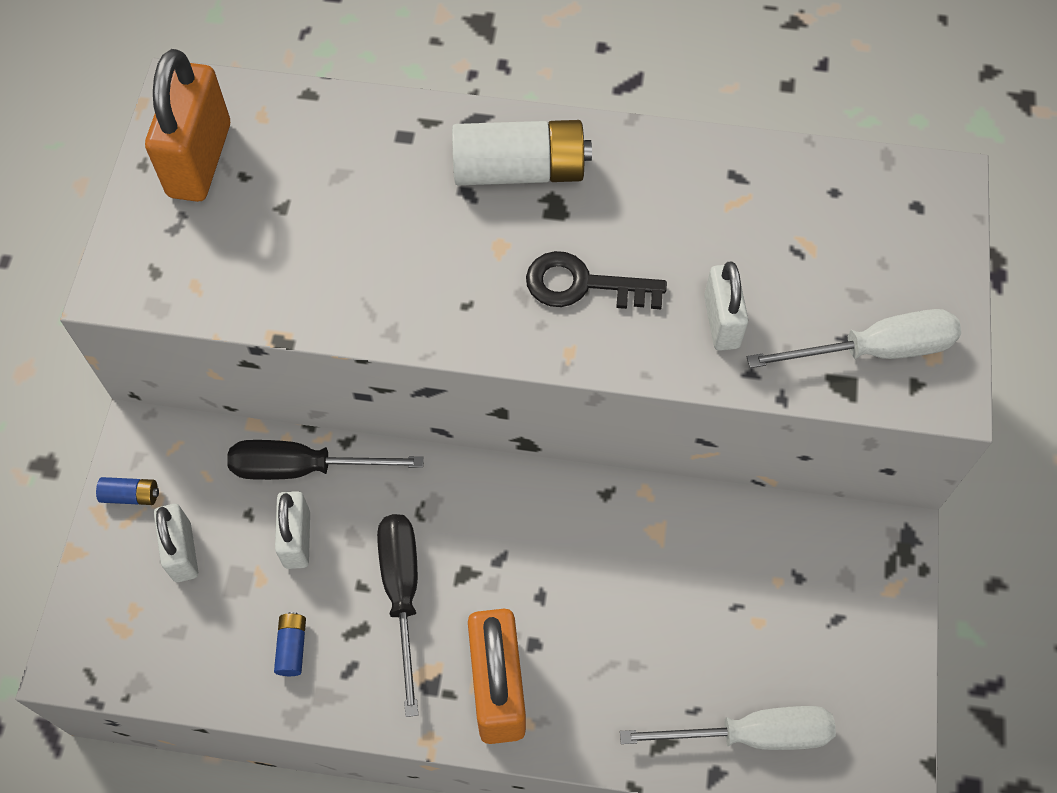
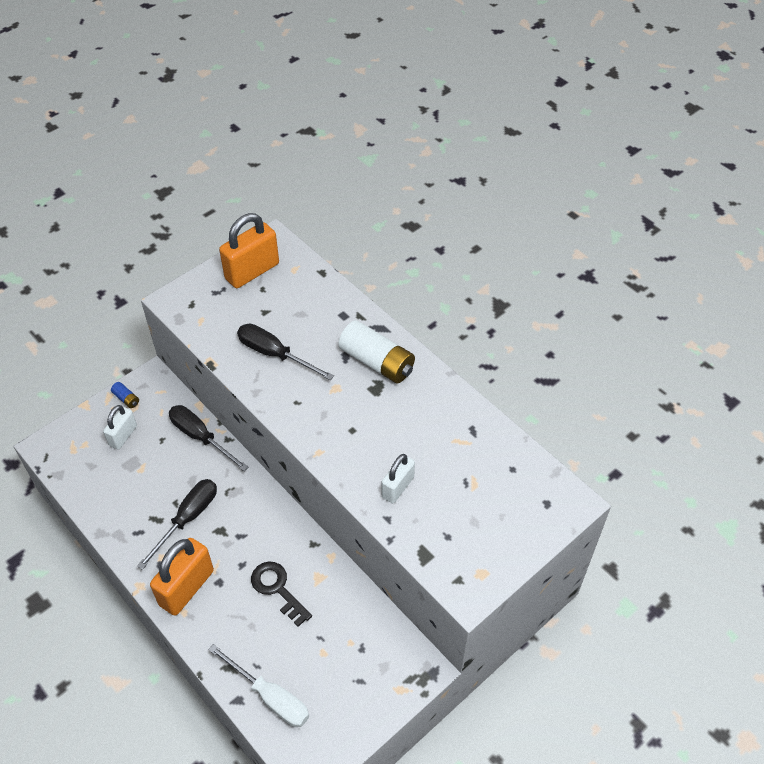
camera: 40 degrees right, 10 degrees down
blue battery [274,612,306,676] -> none
white padlock [275,491,310,569] -> none
black key [526,251,667,309] -> black key moved to [251,561,312,627]
white screwdriver [747,309,961,368] -> none
none -> black screwdriver [237,324,334,380]

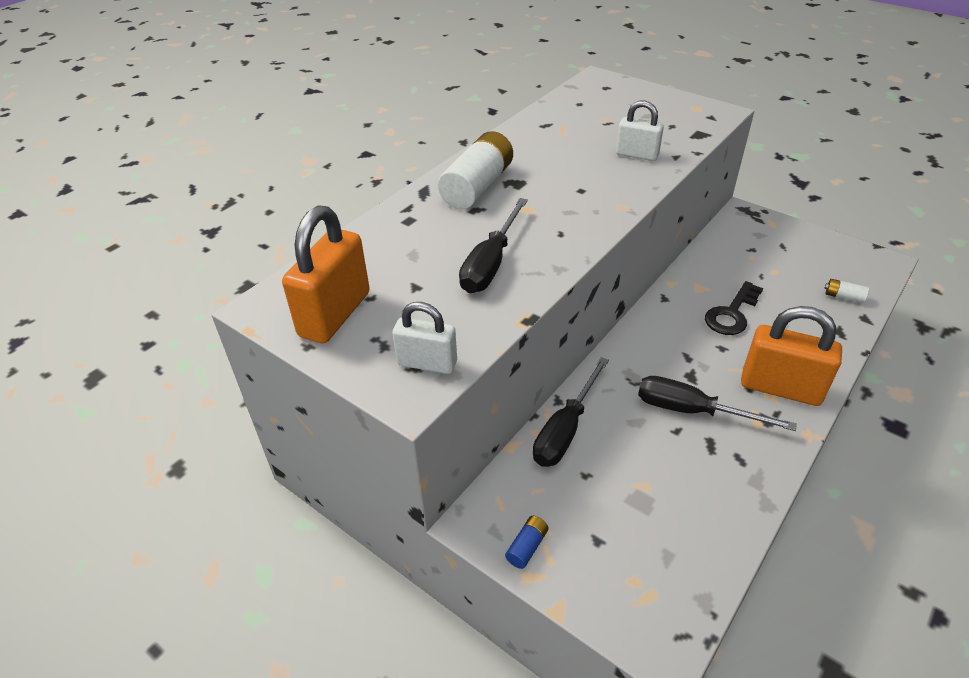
camera: 100 degrees left, 10 degrees down
white padlock [103,405,137,450] -> white padlock moved to [392,302,457,374]
white screwdriver [208,644,309,727] -> white battery [825,279,869,303]
orange padlock [219,213,279,288] -> orange padlock turned 75 degrees clockwise [282,205,370,344]

